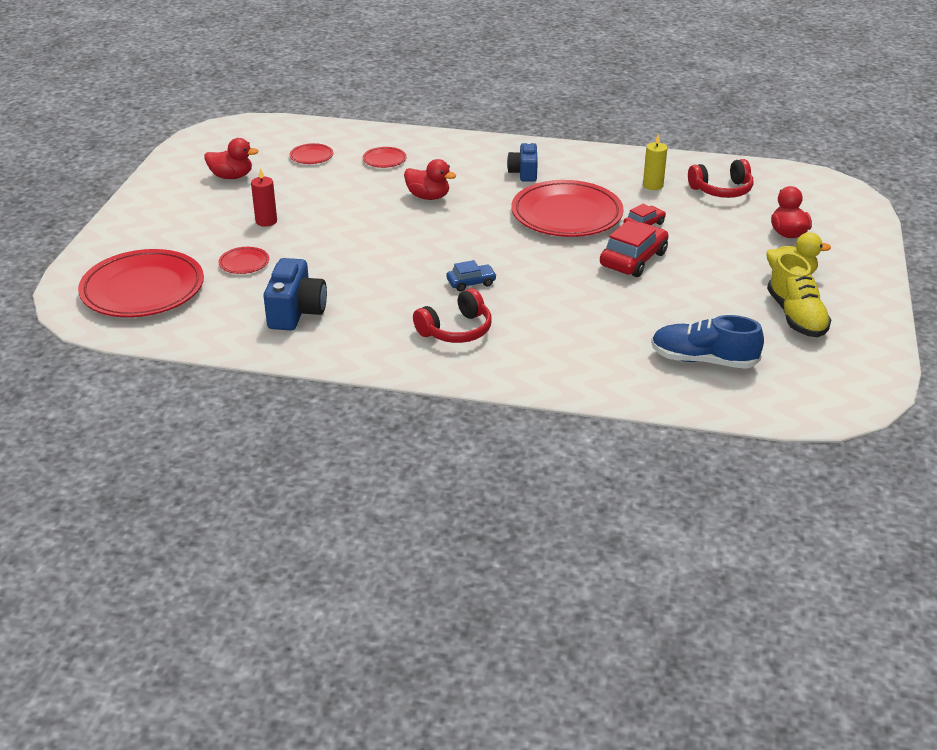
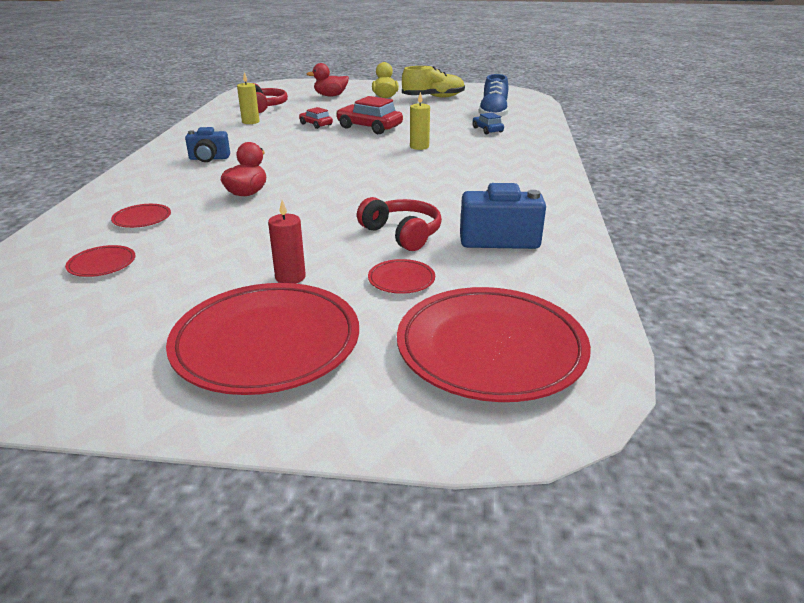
camera: 95 degrees left, 5 degrees down
red duck [204,138,259,179] -> none
red headphones [413,288,492,343] -> red headphones moved to [357,197,442,251]
blue car [446,260,497,292] -> blue car moved to [473,112,504,134]
red plate [511,180,624,237] -> red plate moved to [166,283,359,395]
none -> yellow candle [410,92,430,150]

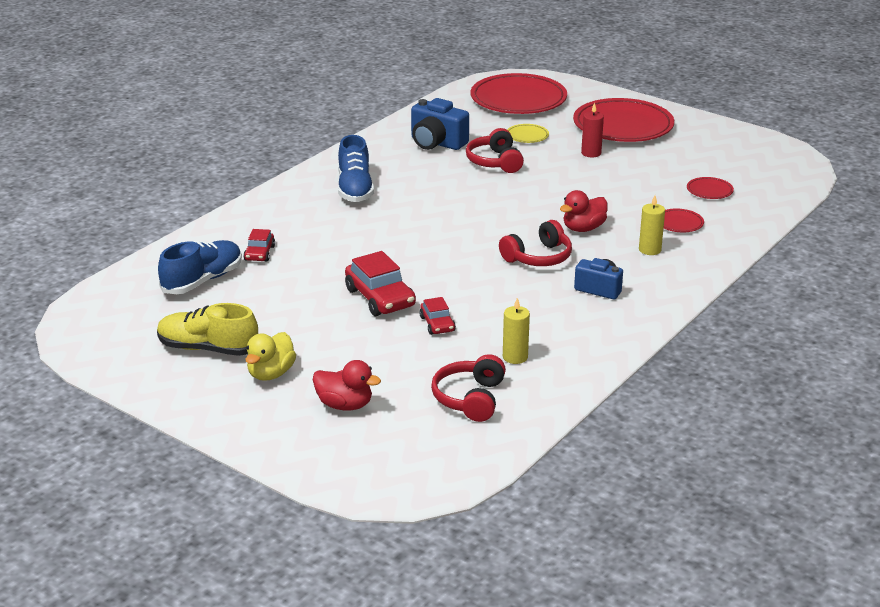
camera: 150 degrees left, 0 degrees up
red plate [368,259,435,294] -> yellow plate [507,124,549,143]
yellow candle [410,92,430,150] -> yellow candle moved to [639,196,665,255]
blue car [473,112,504,134] -> red car [243,229,275,262]
none -> blue shoe [338,135,374,202]
none -> red headphones [499,220,572,266]

